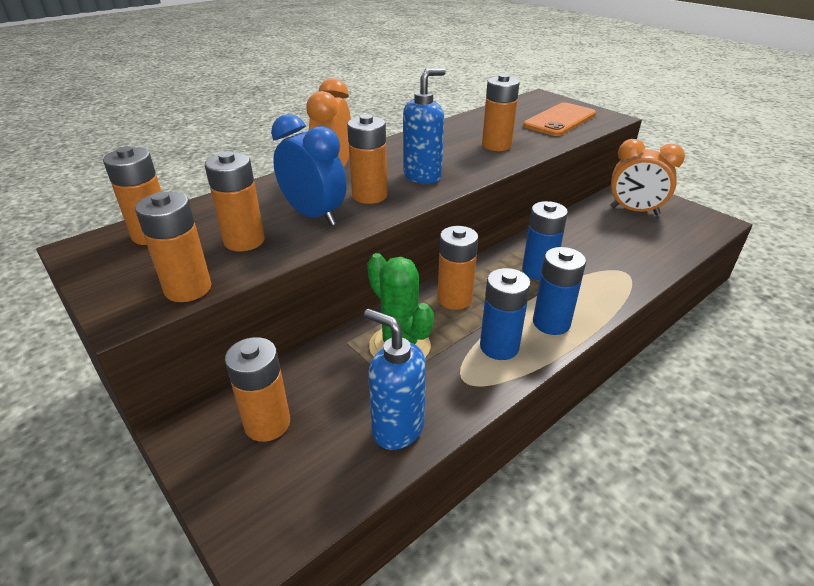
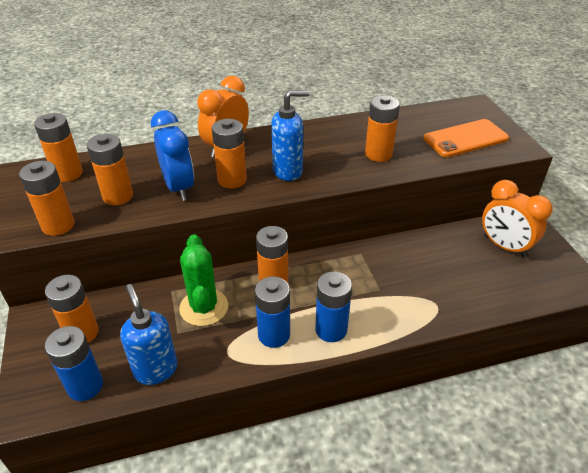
camera: 25 degrees right, 5 degrees up
blue battery [522,201,568,280] -> blue battery moved to [45,326,103,401]

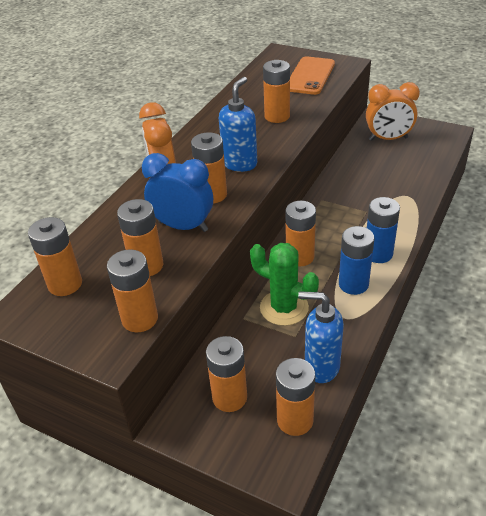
camera: 45 degrees left, 0 degrees up
blue battery [45,326,103,401] -> orange battery [276,358,315,436]

